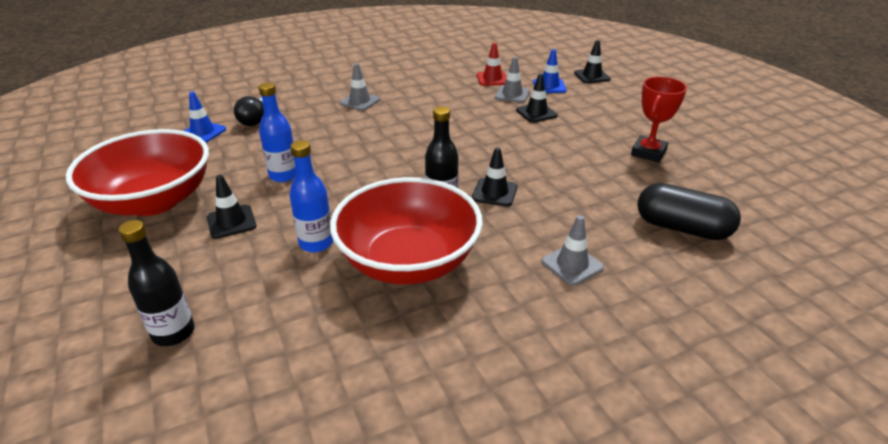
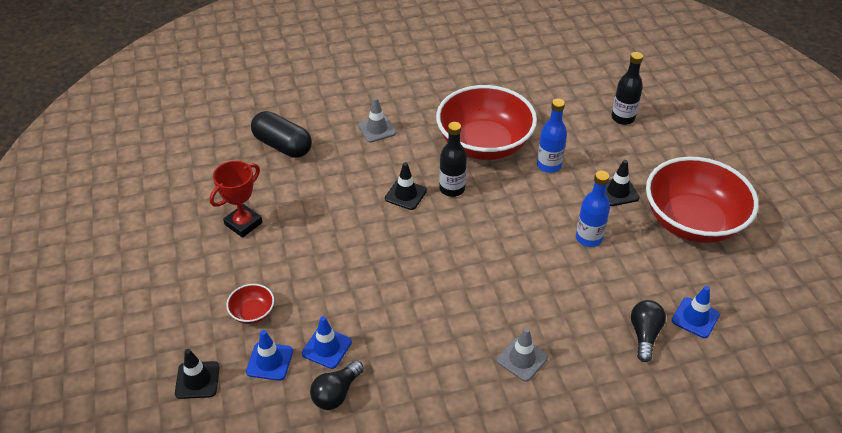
camera: 170 degrees left, 10 degrees up
red traffic cone [477,43,507,86] -> black light bulb [310,360,364,410]
grey traffic cone [495,57,529,103] -> blue traffic cone [302,316,352,369]
black traffic cone [516,74,558,123] -> none
none -> red bowl [226,284,274,324]

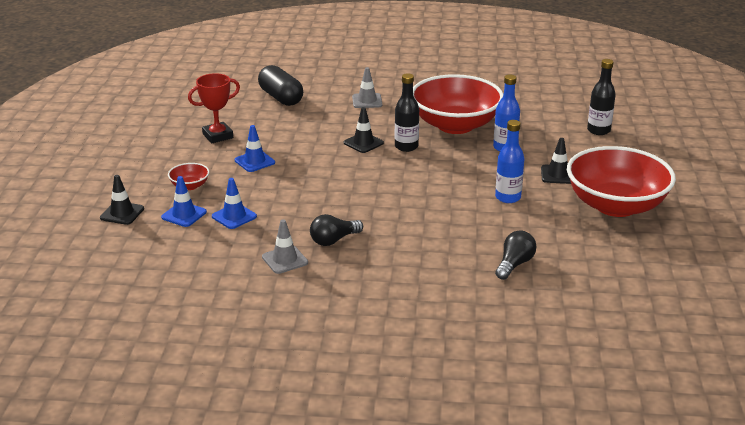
camera: 20 degrees right, 15 degrees down
black light bulb [310,360,364,410] -> black light bulb moved to [310,214,363,246]
grey traffic cone [497,328,548,382] -> grey traffic cone moved to [262,219,308,274]
blue traffic cone [672,286,720,338] -> blue traffic cone moved to [235,125,275,172]

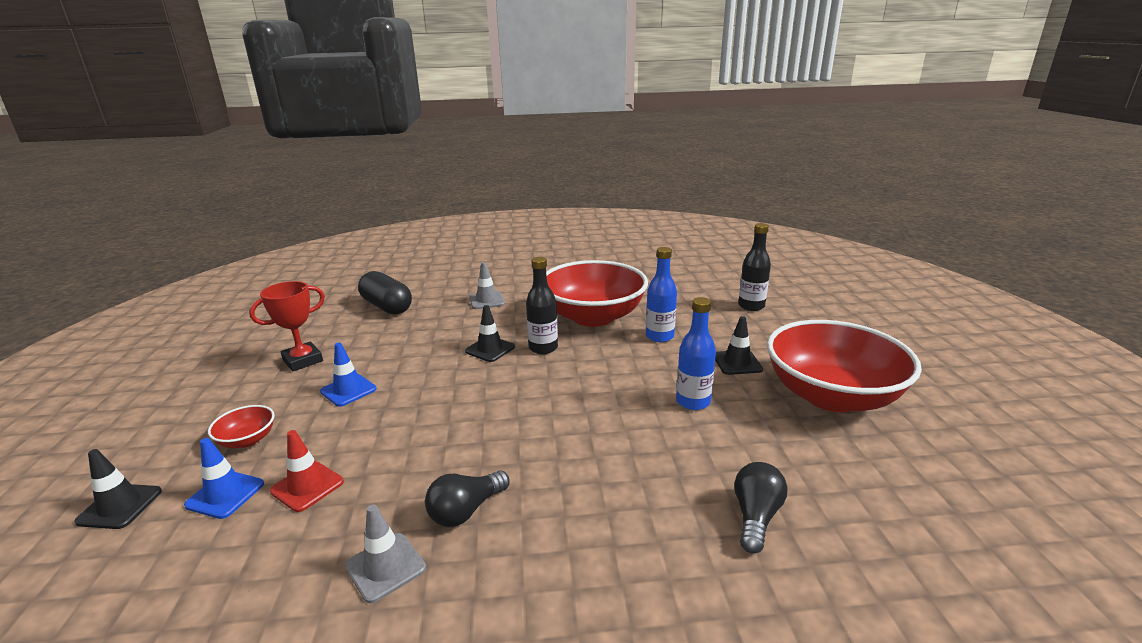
camera: 10 degrees left, 5 degrees down
blue traffic cone [212,178,257,229] -> red traffic cone [270,430,344,512]

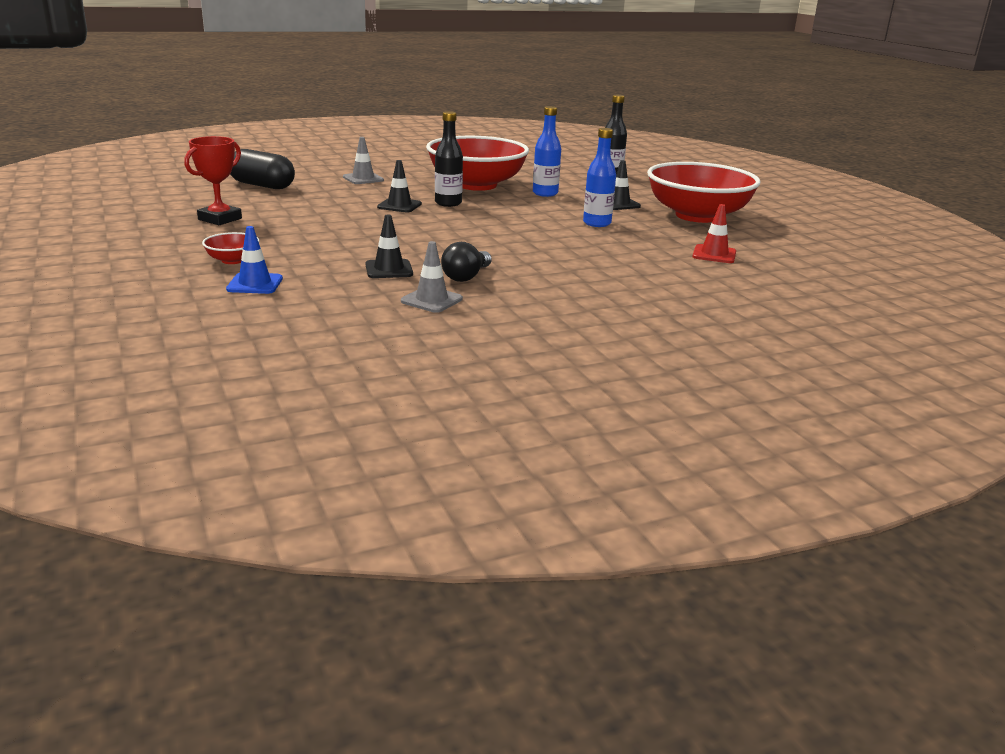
camera: 20 degrees left, 0 degrees up
black traffic cone [74,449,162,529] -> black traffic cone moved to [365,215,413,278]
red traffic cone [270,430,344,512] -> red traffic cone moved to [692,204,736,263]
blue traffic cone [320,342,377,407] -> none
black light bulb [734,462,787,554] -> none

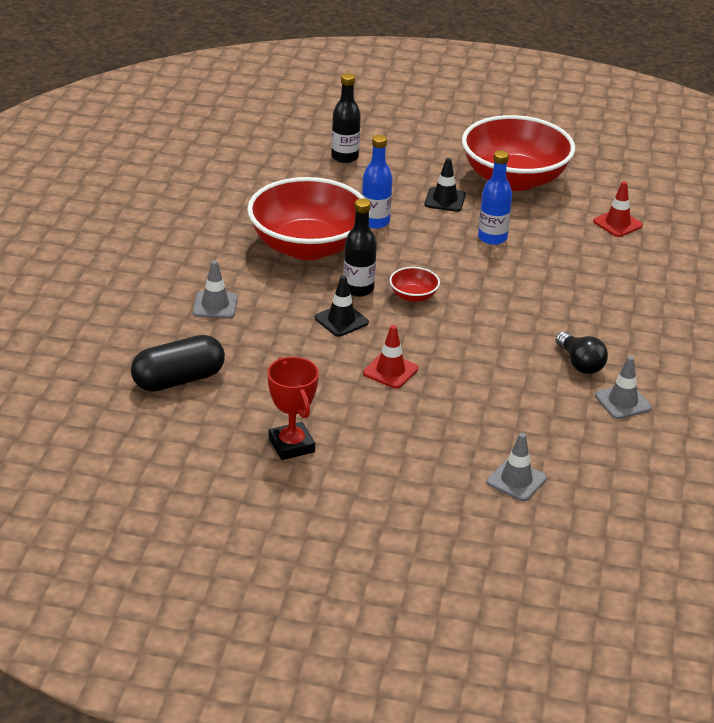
camera: 55 degrees left, 10 degrees up
red bowl [202,232,259,264] -> red bowl moved to [389,267,440,302]
blue traffic cone [226,226,283,294] -> grey traffic cone [487,433,547,501]
black traffic cone [365,215,413,278] -> none
none -> red traffic cone [363,325,418,389]

